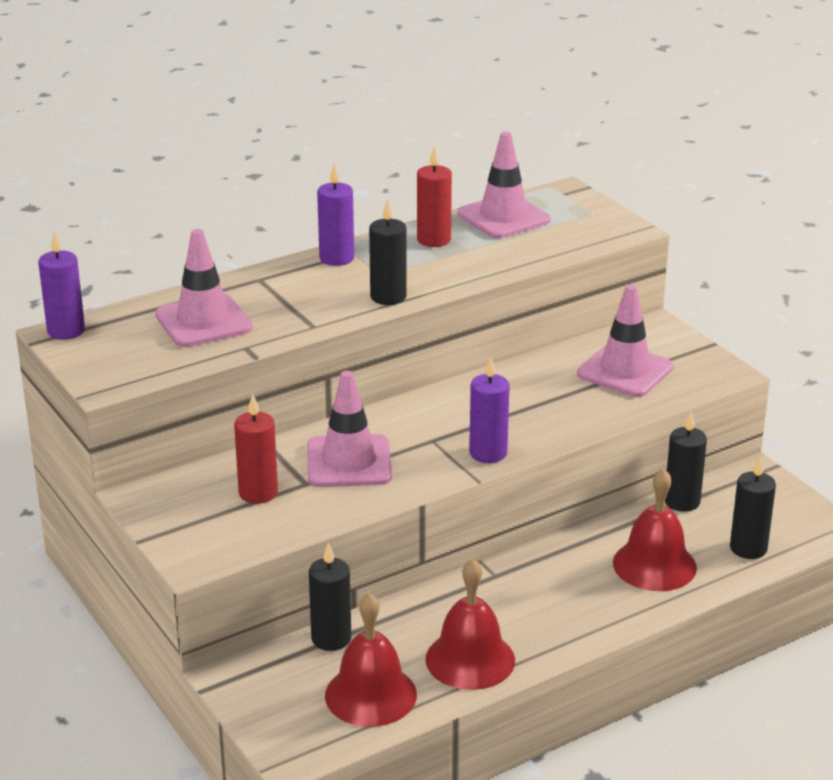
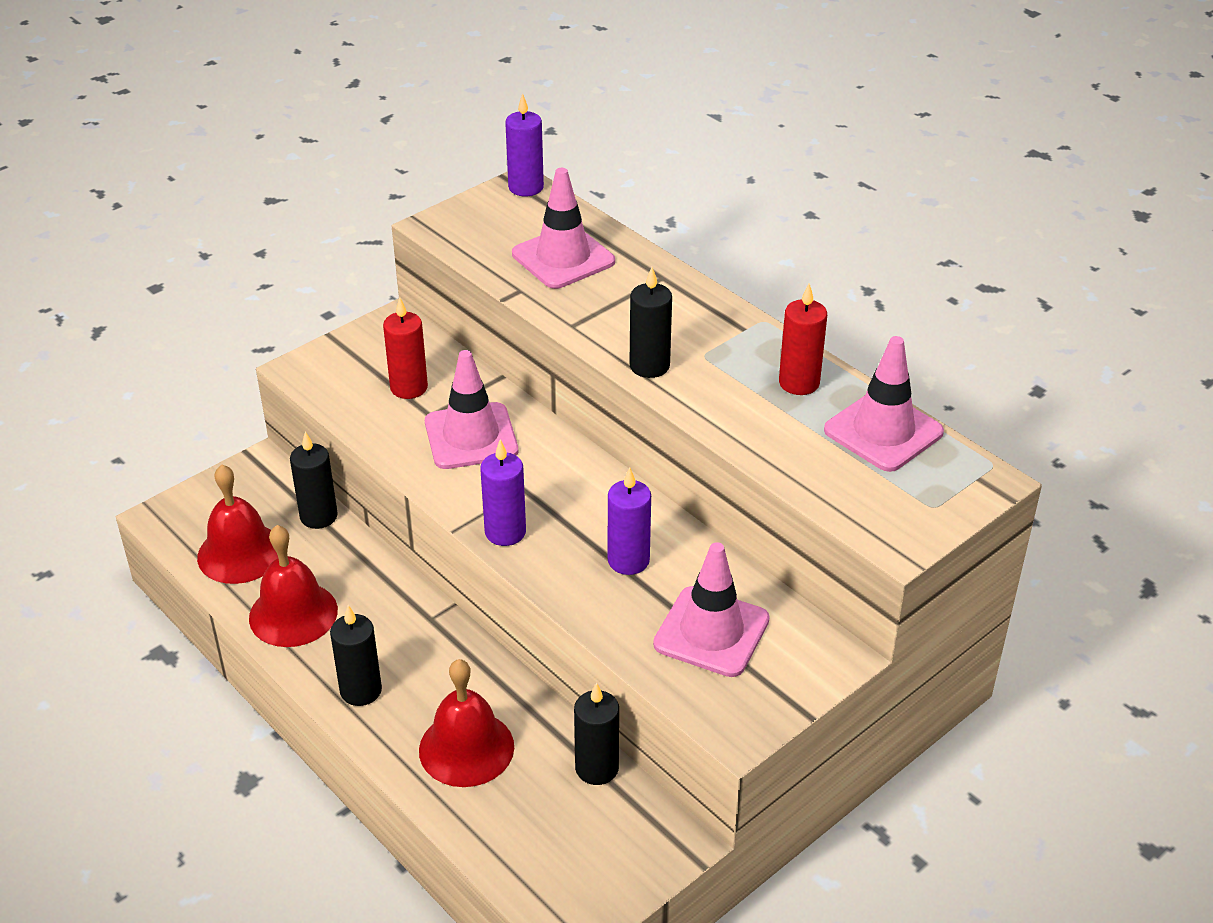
camera: 80 degrees right, 10 degrees up
purple candle [317,163,354,266] -> purple candle moved to [608,468,651,575]
black candle [730,456,776,559] -> black candle moved to [330,605,382,706]

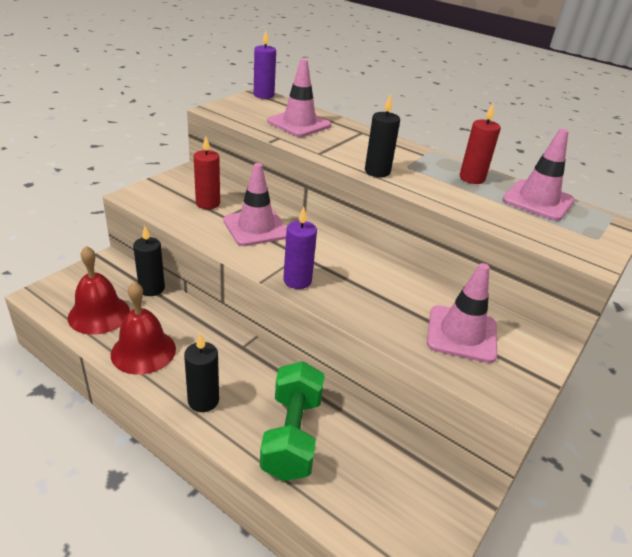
camera: 15 degrees left, 5 degrees down
red bell [419,659,514,787] -> green dumbbell [260,361,325,481]
black candle [574,682,619,785] -> none
purple candle [608,468,651,575] -> none

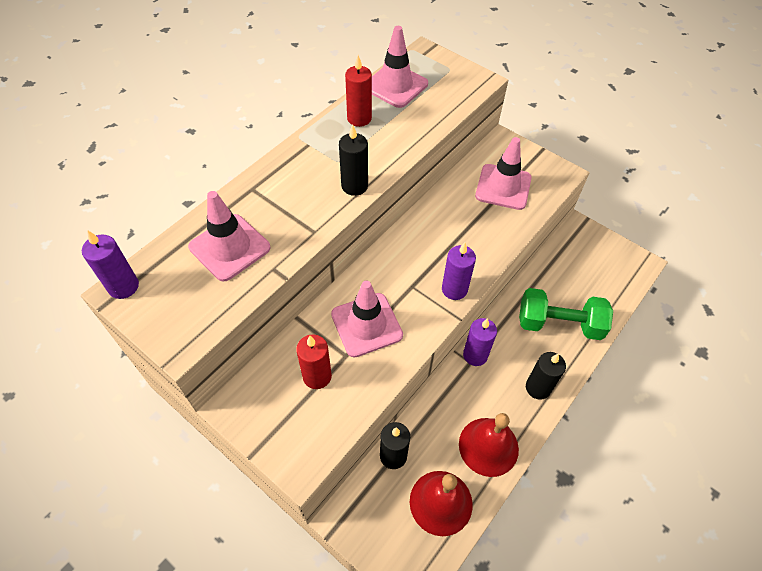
camera: 85 degrees left, 20 degrees up
none -> purple candle [463,318,497,366]

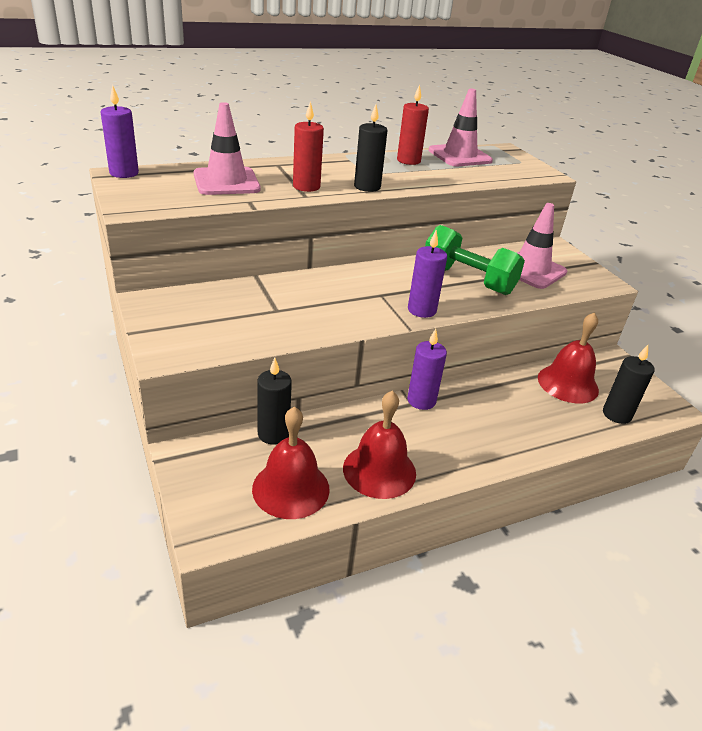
camera: 25 degrees right, 20 degrees down
red candle [296,334,332,389] -> red candle moved to [293,101,324,192]
pink traffic cone [331,281,403,358] -> none
green dumbbell [519,288,613,340] -> green dumbbell moved to [425,225,525,295]
black candle [526,352,566,400] -> black candle moved to [603,345,655,424]
none -> red bell [538,312,599,403]

